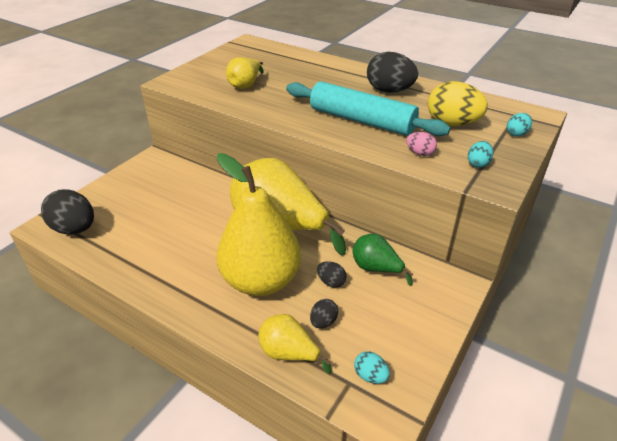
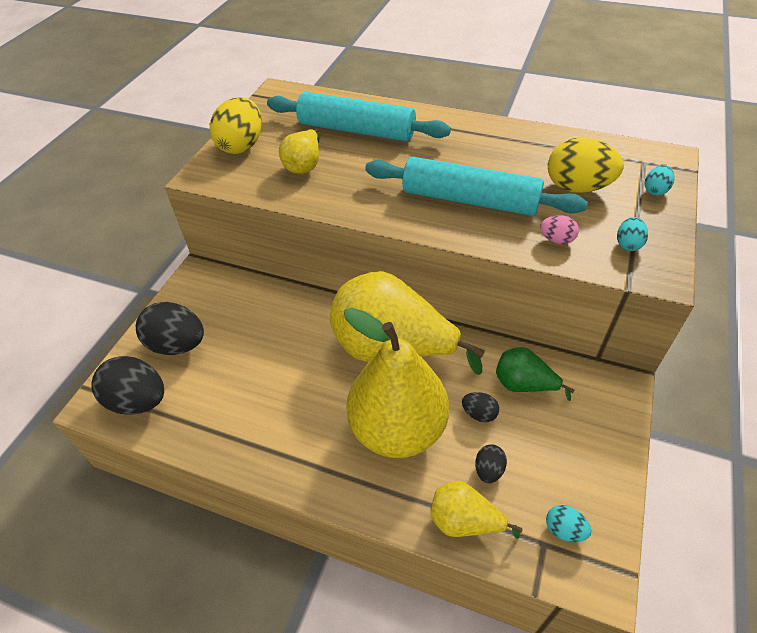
camera: 10 degrees left, 10 degrees up
black egg [367,52,418,93] -> black egg moved to [136,302,204,355]
none -> yellow egg [210,97,262,154]
none -> turquoise rolling pin [267,92,451,142]

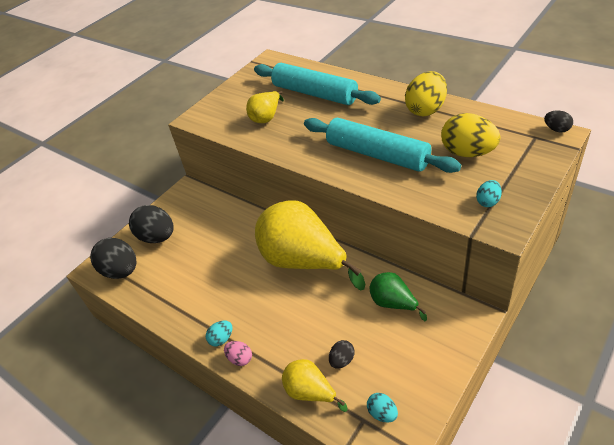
camera: 20 degrees right, 5 degrees down
yellow egg [210,97,262,154] -> yellow egg moved to [405,71,447,116]
yellow pear [344,308,449,458] -> none
black egg [462,392,499,422] -> black egg moved to [544,111,573,133]
pink egg [540,215,579,244] -> pink egg moved to [224,341,252,366]
turquoise egg [645,165,674,196] -> turquoise egg moved to [206,321,233,346]

